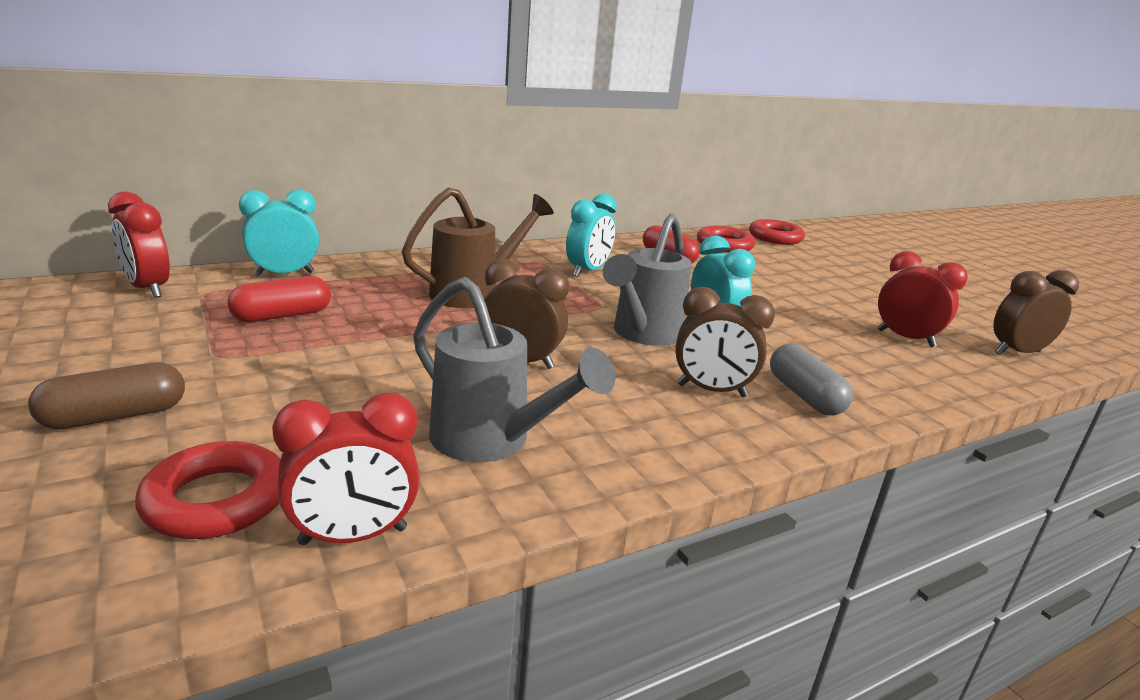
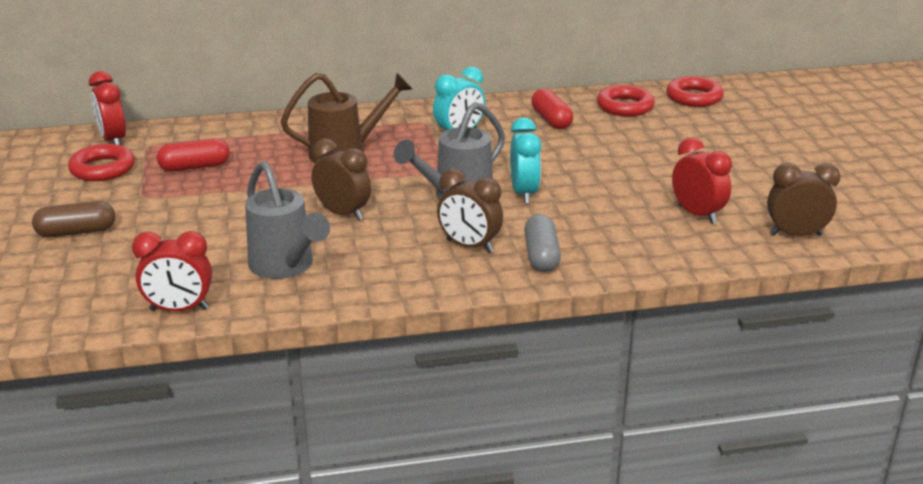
camera: 20 degrees right, 5 degrees up
red ring [135,441,281,539] -> red ring moved to [68,144,135,181]
turquoise clock [239,190,319,277] -> none

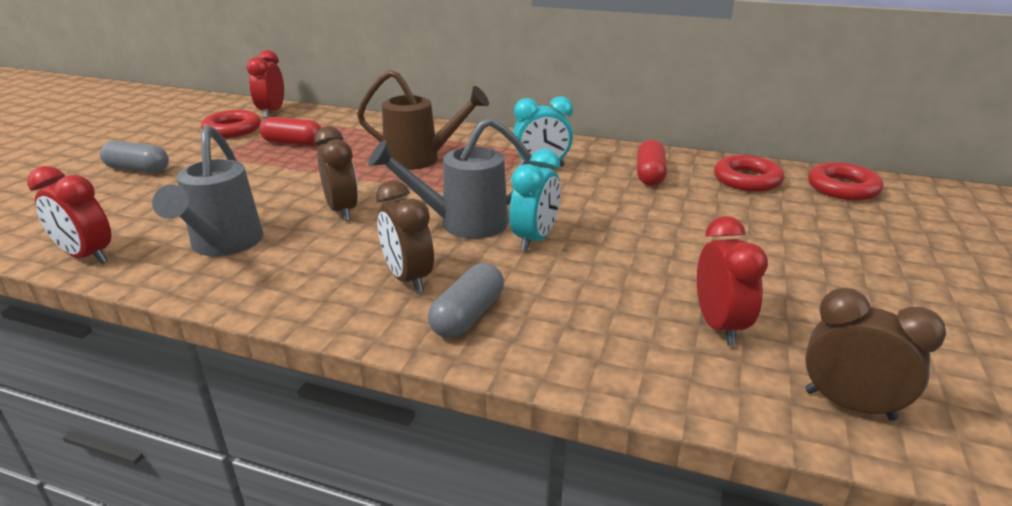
camera: 30 degrees right, 0 degrees up
brown capsule [32,201,115,237] -> grey capsule [100,141,169,173]

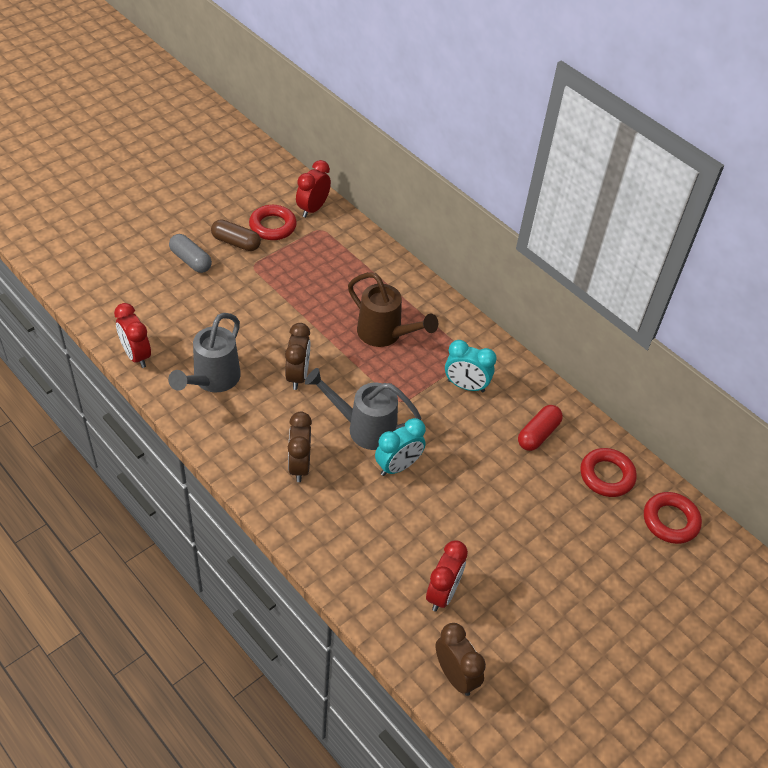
camera: 25 degrees right, 20 degrees up
red capsule [259,117,321,146] -> none
grey capsule [428,263,504,338] -> none
none -> brown capsule [211,219,261,251]

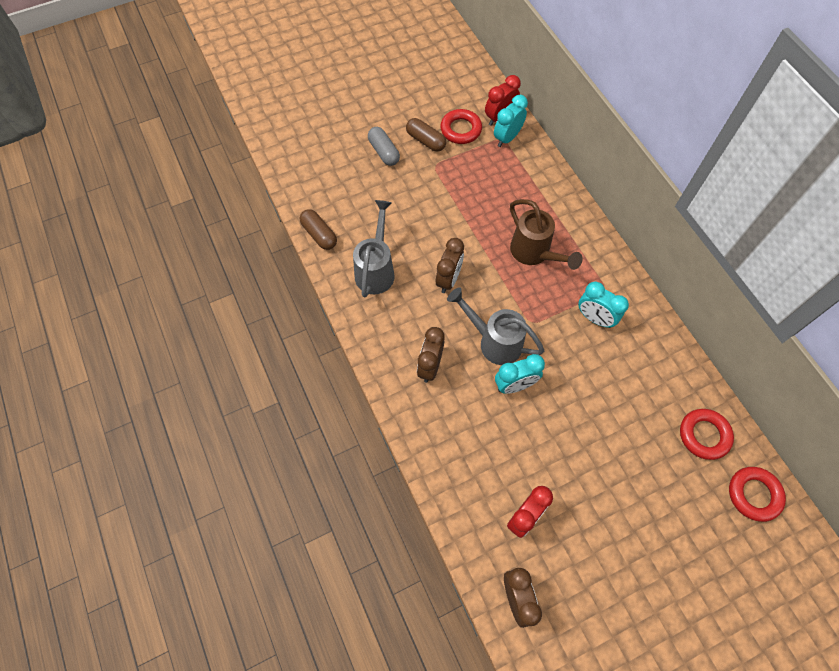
camera: 20 degrees right, 15 degrees up
red clock [114,303,151,368] -> brown capsule [300,209,337,250]
grey watering can [168,313,241,392] -> grey watering can turned 150 degrees clockwise [353,200,395,297]
red capsule [518,405,563,451] -> none
none -> turquoise clock [494,95,528,147]

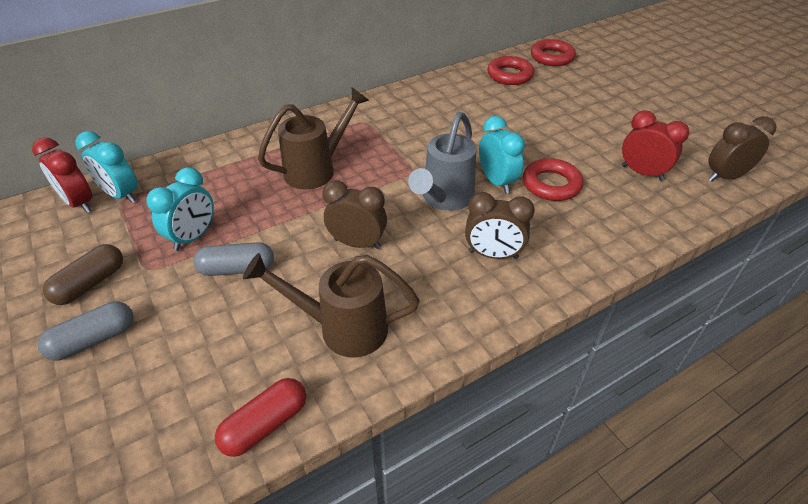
camera: 95 degrees left, 20 degrees down
brown capsule [300,209,337,250] -> red capsule [215,378,306,457]
grey watering can [353,200,395,297] -> brown watering can [243,253,420,357]
red ring [440,109,482,144] -> red ring moved to [523,158,583,201]
turquoise clock [578,282,629,328] -> turquoise clock moved to [146,167,214,251]
none -> grey capsule [193,242,274,276]

